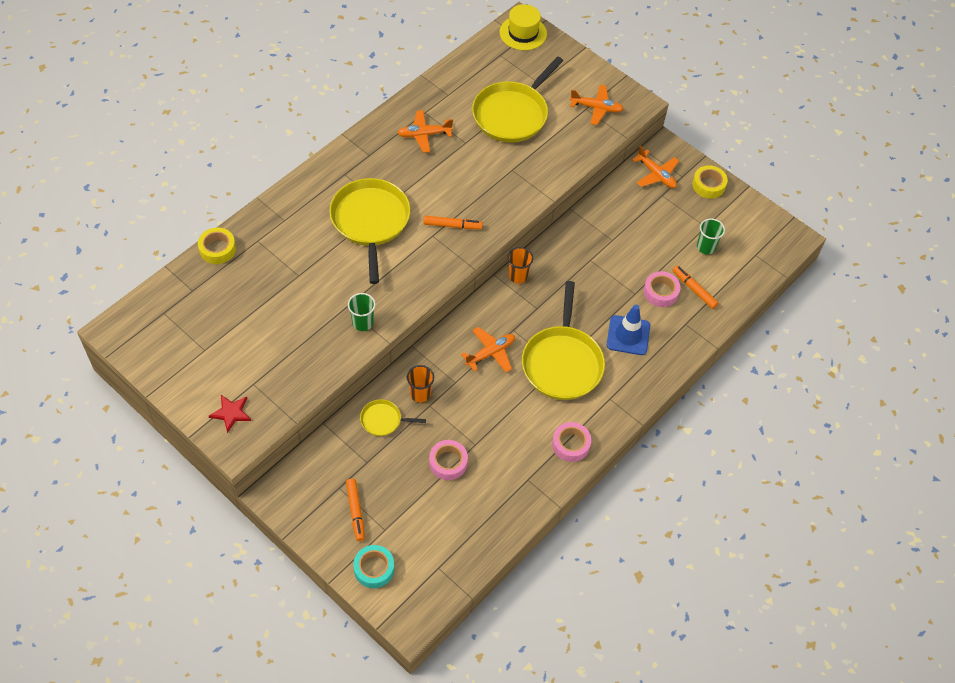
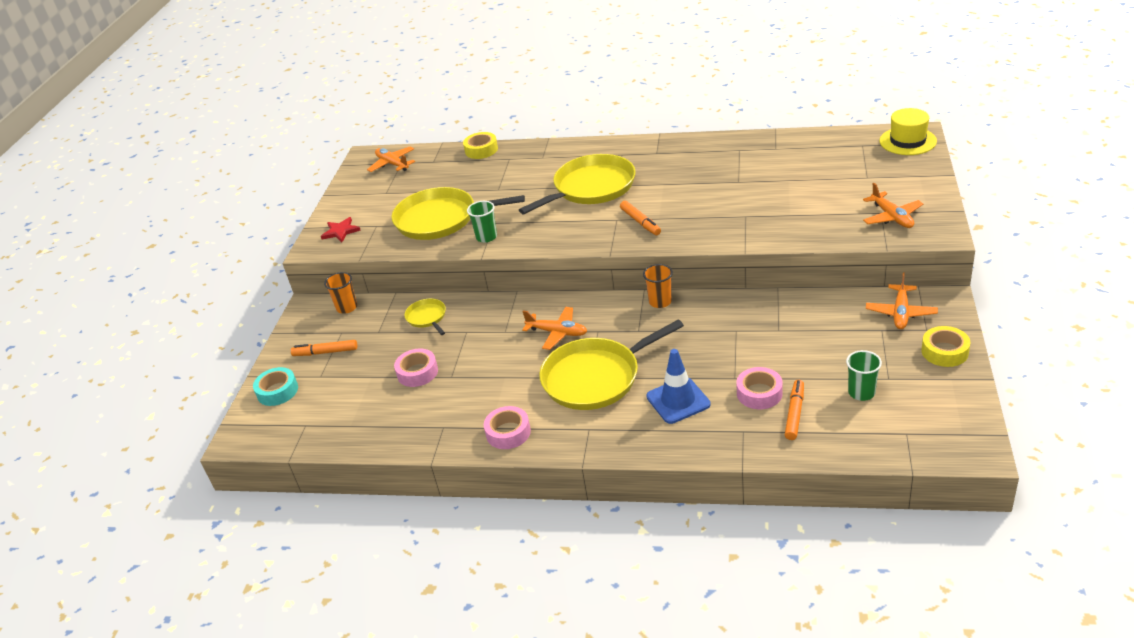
camera: 65 degrees right, 20 degrees down
orange marker [346,479,365,541] -> orange marker turned 45 degrees clockwise [291,340,357,356]
orange plane [398,110,453,153] -> orange plane moved to [367,147,415,172]
orange cup [407,365,434,402] -> orange cup moved to [324,272,357,314]
yellow pan [472,56,563,143] -> yellow pan moved to [391,187,525,240]

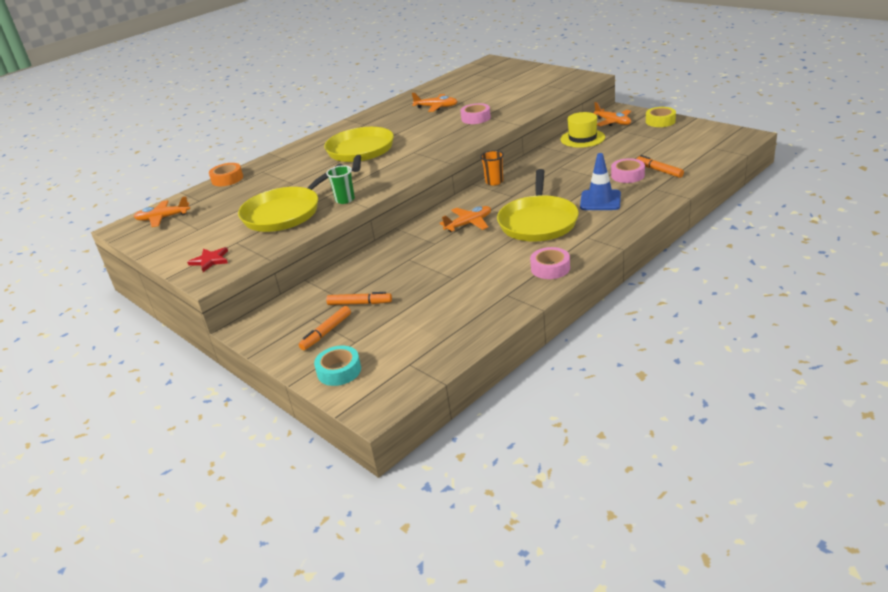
camera: 55 degrees left, 5 degrees down
orange cup [324,272,357,314] -> none
pink tape [394,349,438,387] -> pink tape moved to [460,103,491,124]
yellow pan [404,298,446,335] -> none
yellow tape [463,132,498,159] -> orange tape [209,163,243,186]
orange marker [620,201,661,235] -> orange marker moved to [326,292,392,305]
green cup [846,350,882,401] -> none
orange plane [863,183,923,228] -> orange plane moved to [412,93,458,112]
yellow hat [879,108,937,155] -> yellow hat moved to [560,112,605,148]

